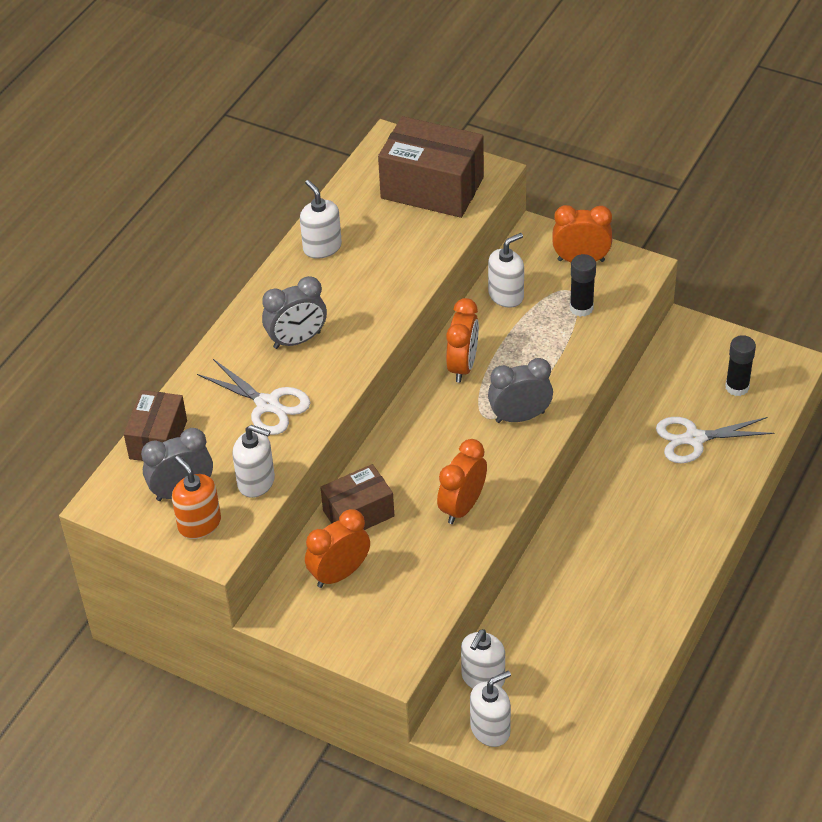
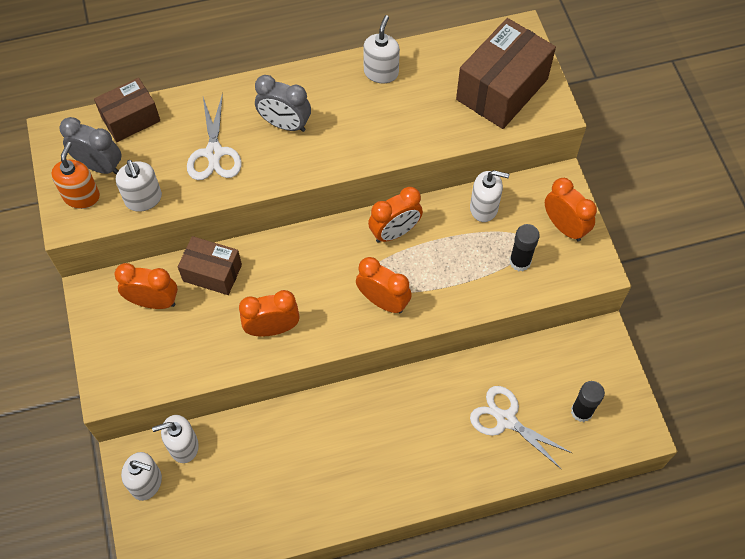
camera: 45 degrees right, 15 degrees up
brown box [378,116,484,218] -> brown box turned 60 degrees clockwise [456,18,556,129]
grey clock [488,358,553,423] -> orange clock [356,257,412,313]

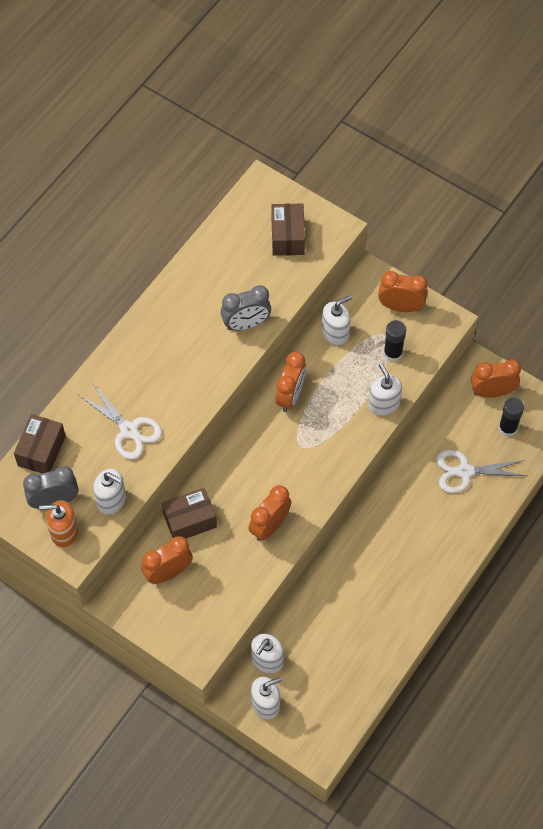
camera: 40 degrees left, 0 degrees up
orange soap dispenser [51,142,100,209] -> orange soap dispenser turned 60 degrees counterclockwise [39,500,78,548]
grey clock [255,75,311,132] -> grey clock moved to [221,285,271,331]
orange clock [356,257,412,313] -> orange clock moved to [471,359,521,398]
white soap dispenser [363,15,400,83] -> white soap dispenser moved to [368,363,402,416]
brown box [456,18,556,129] -> brown box [272,203,305,256], size x0.61

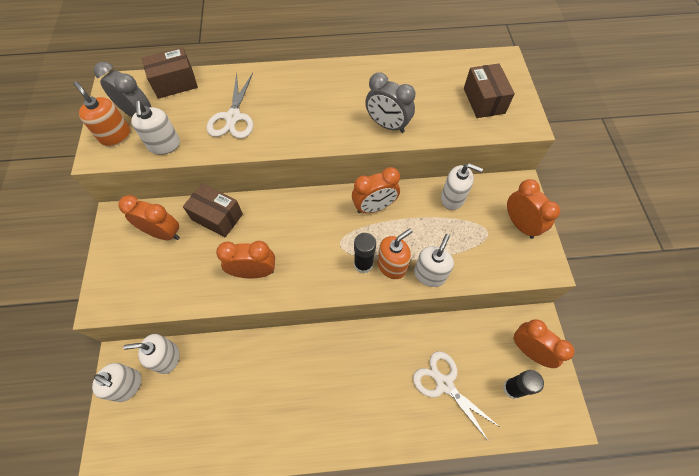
camera: 50 degrees right, 0 degrees up
brown box [272,203,305,256] -> brown box turned 60 degrees counterclockwise [464,63,515,118]
black glue stick [384,320,406,362] -> black glue stick moved to [354,233,376,273]
none -> orange soap dispenser [377,229,413,279]

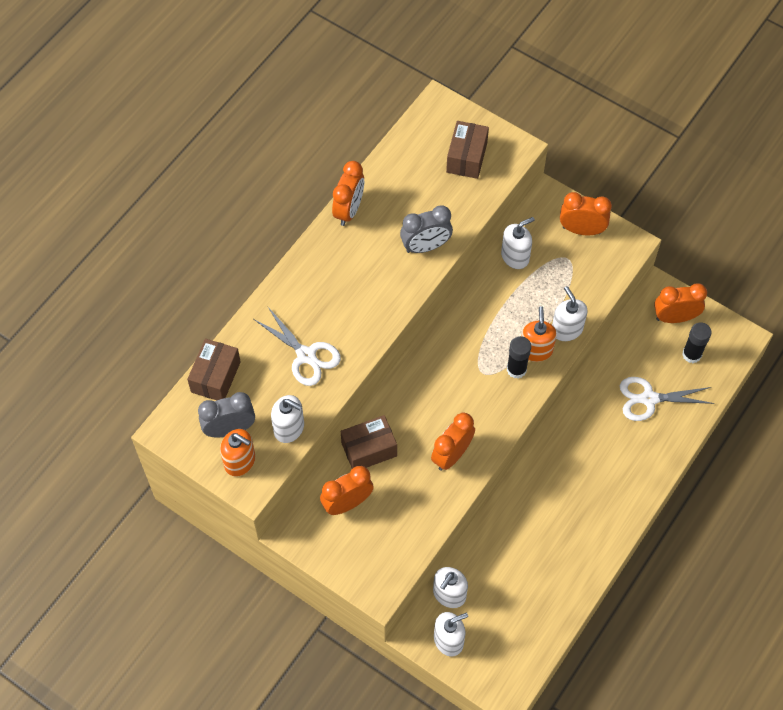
camera: 50 degrees left, 0 degrees up
orange soap dispenser [74,81,130,146] -> orange soap dispenser turned 150 degrees counterclockwise [220,429,255,477]
orange clock [352,167,400,213] -> orange clock moved to [332,161,364,226]
brown box [464,63,515,118] -> brown box turned 75 degrees clockwise [446,121,489,179]

